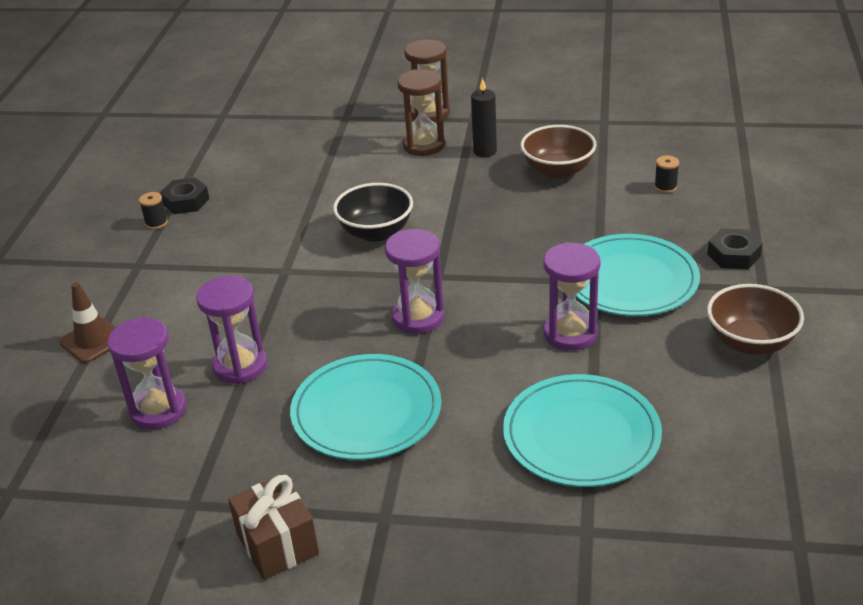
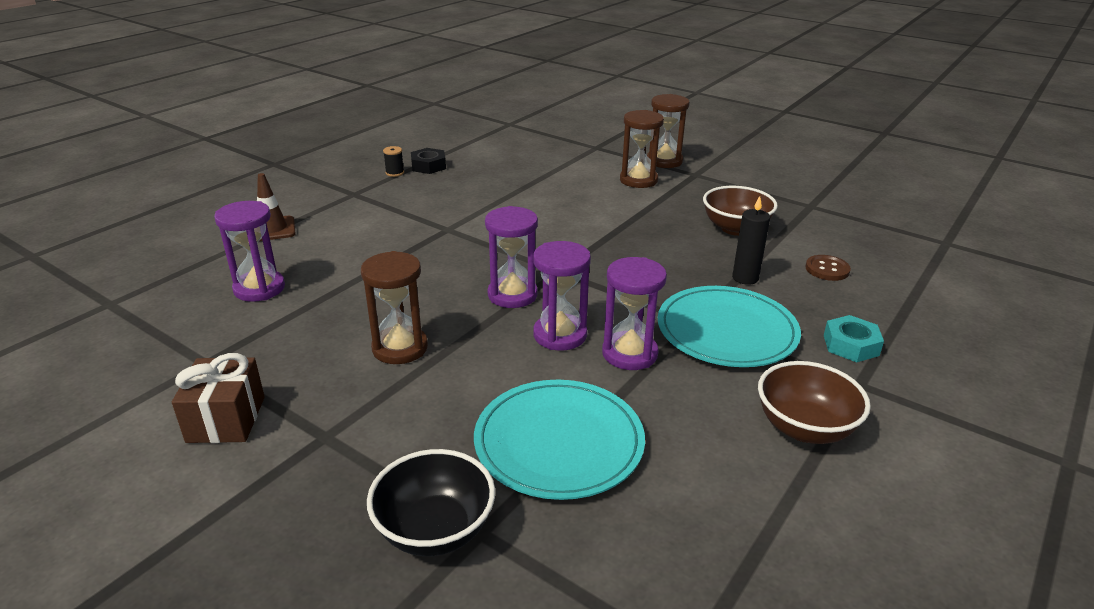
camera: 25 degrees right, 5 degrees down
purple hourglass [196,276,268,384] -> purple hourglass moved to [533,241,591,350]
turquoise plate [290,354,441,460] -> brown hourglass [361,251,428,364]
black bowl [333,183,413,242] -> black bowl moved to [367,449,495,556]
black candle [471,78,497,157] -> black candle moved to [732,196,770,285]
black spool [654,155,679,193] -> brown button [805,255,851,281]
black nut [707,228,763,269] -> turquoise nut [824,315,884,362]

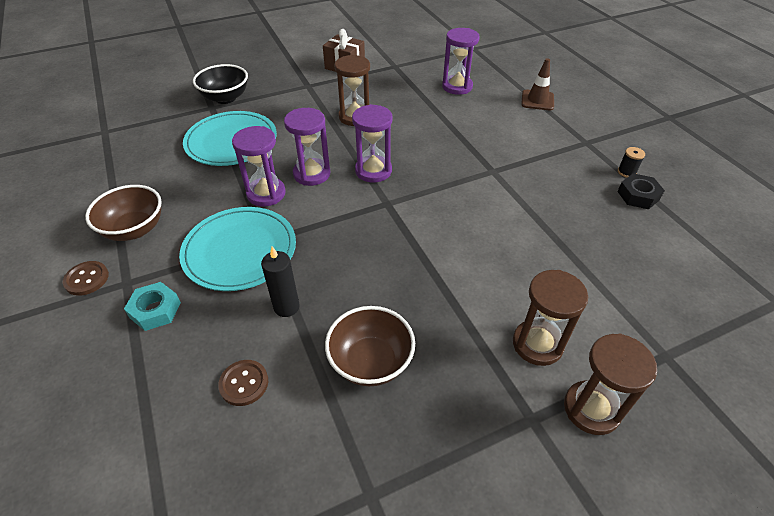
camera: 120 degrees right, 15 degrees up
none -> brown button [63,261,109,296]

